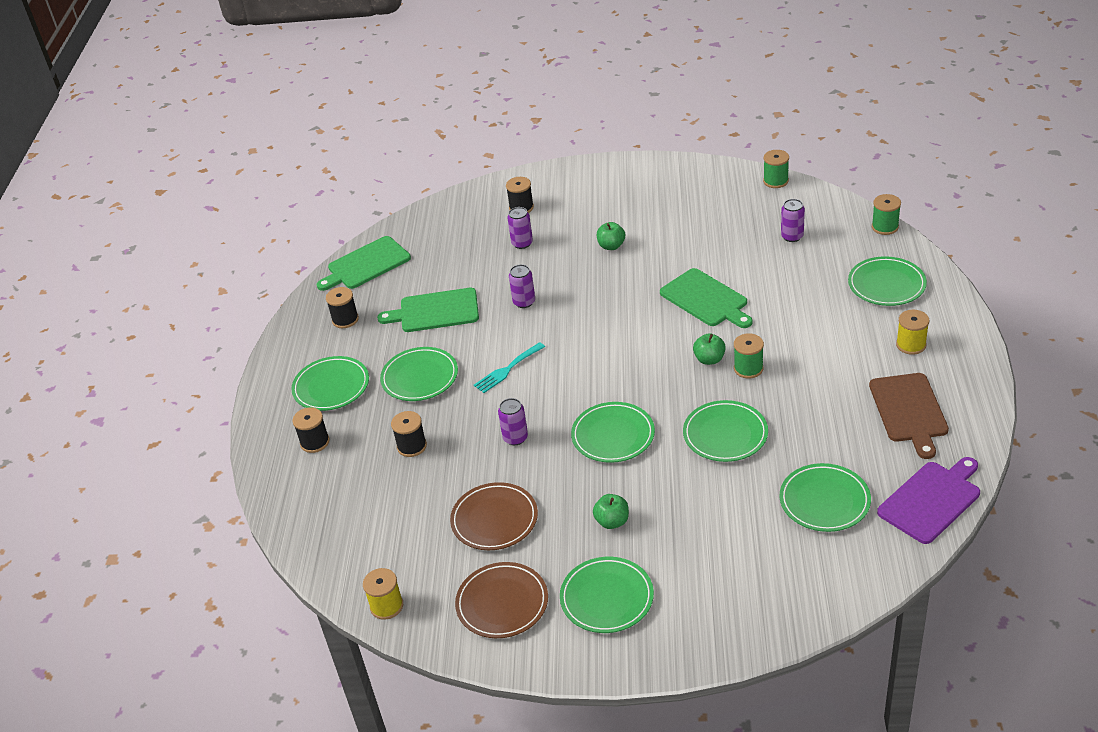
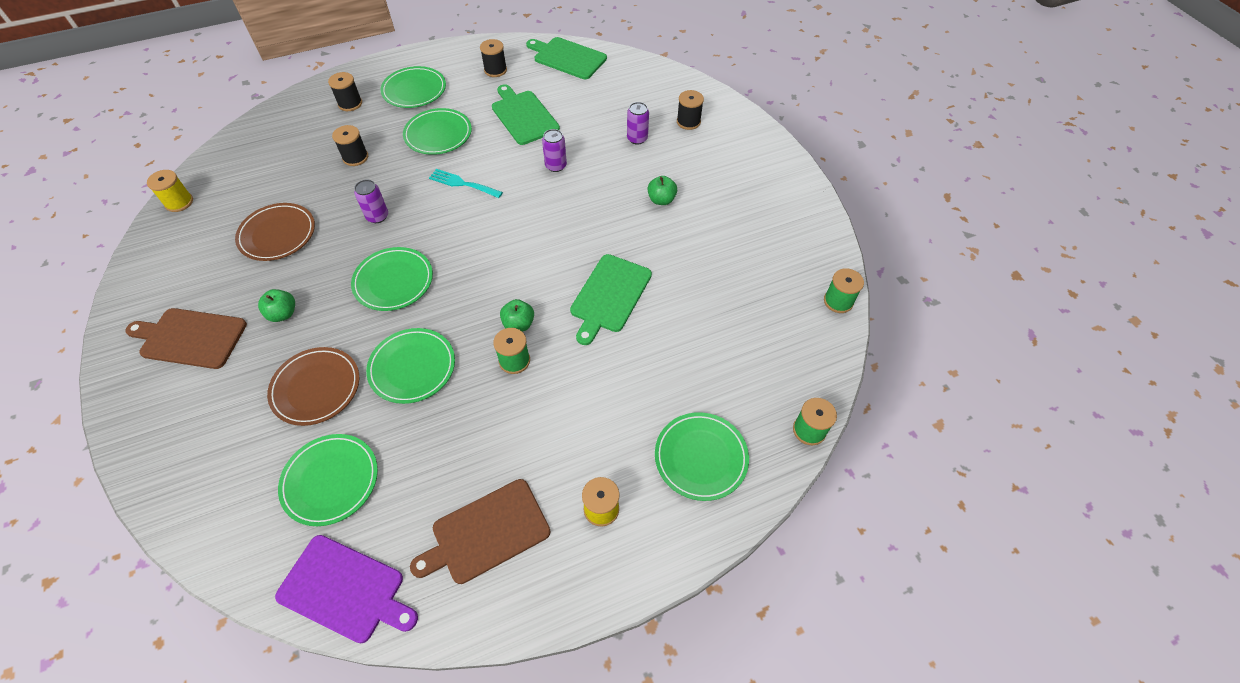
camera: 60 degrees right, 15 degrees up
brown plate [455,562,548,638] -> brown plate moved to [267,347,359,426]
green plate [560,557,654,633] -> brown cutting board [125,308,247,369]
purple can [781,199,805,242] -> none

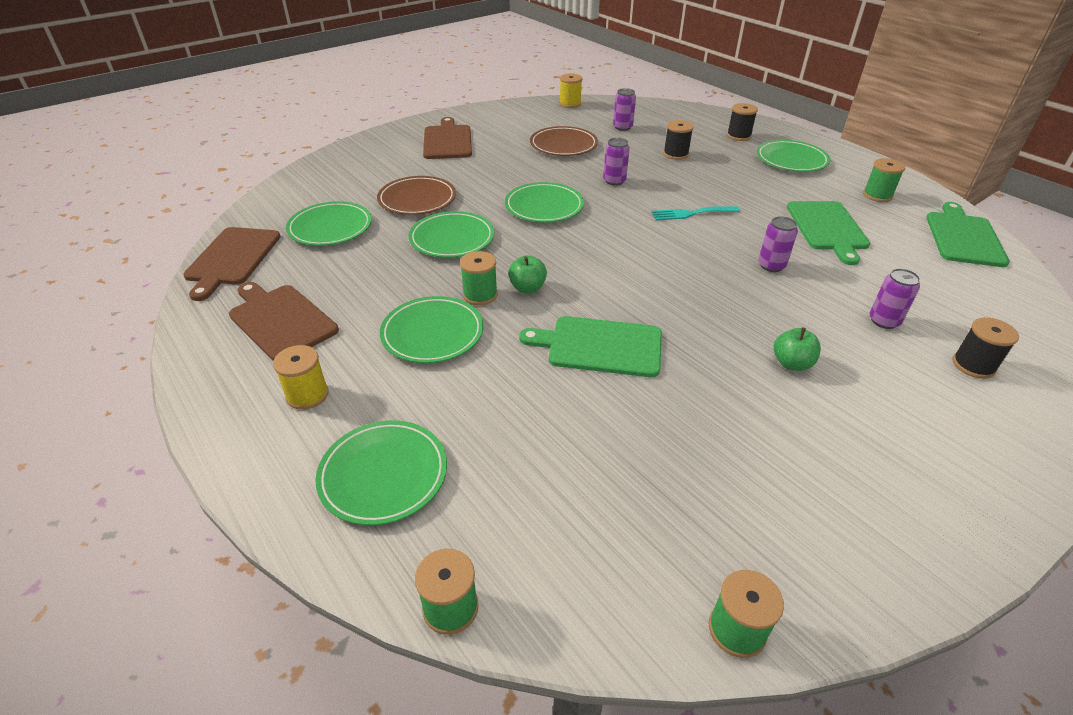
camera: 75 degrees right, 15 degrees down
green apple [258,289,295,322] -> none
purple cutting board [275,535,418,644] -> brown cutting board [183,227,281,301]
green plate [403,108,472,155] -> green plate moved to [380,296,483,363]
turquoise fork [429,169,503,198] -> turquoise fork turned 105 degrees counterclockwise [652,206,740,220]
black spool [480,39,507,77] -> green spool [863,158,905,202]
green cutting board [492,84,560,145] -> green cutting board turned 135 degrees clockwise [787,201,870,265]
none -> purple can [613,88,636,131]

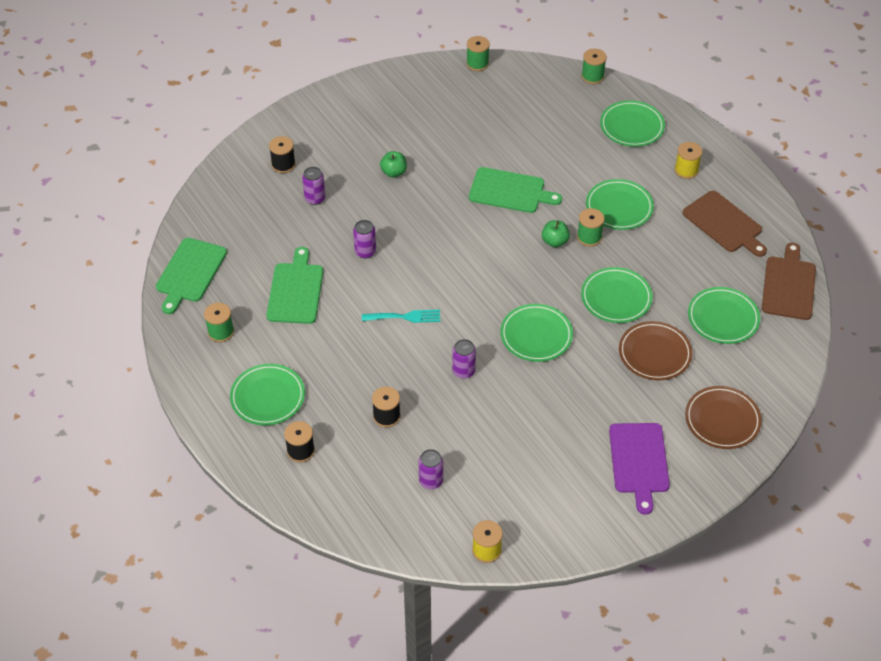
camera: 175 degrees left, 10 degrees up
brown cutting board [423,117,472,159] -> purple cutting board [609,423,670,515]
brown plate [530,126,598,156] -> brown plate moved to [685,386,762,449]

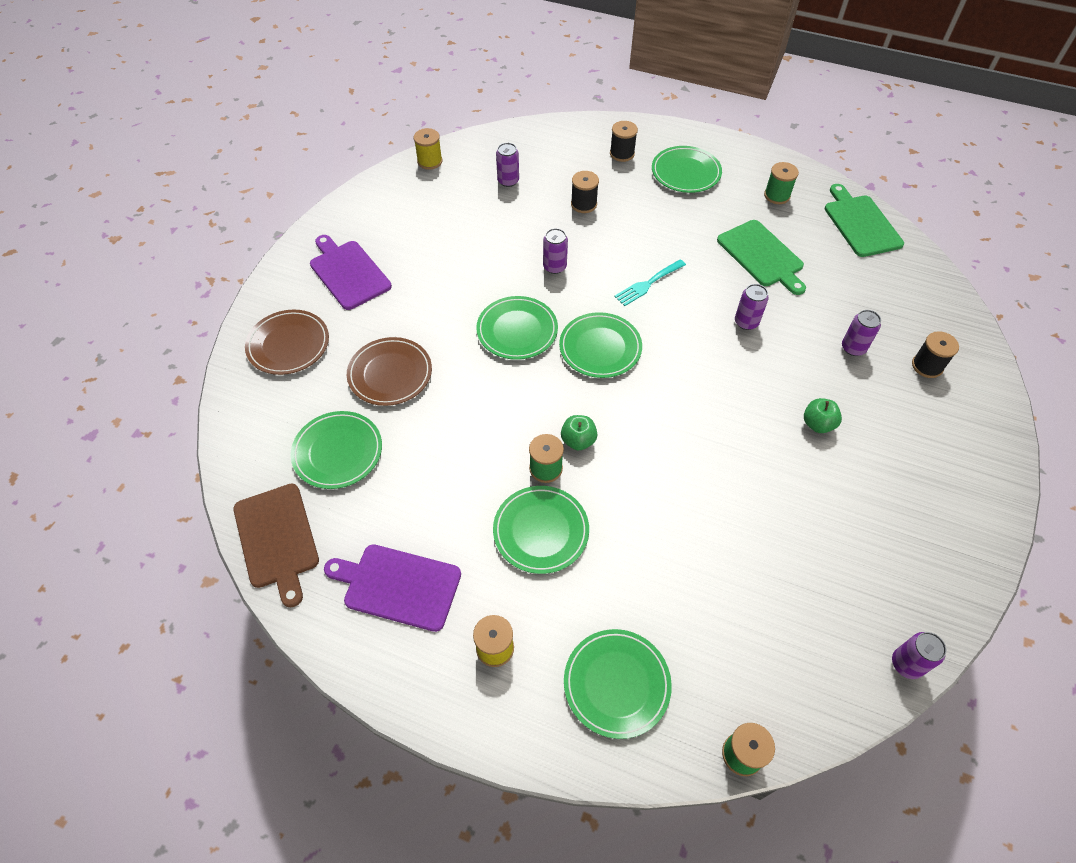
camera: 145 degrees right, 5 degrees up
green spool [466,36,490,71] -> purple can [892,632,946,679]
green cutting board [469,167,562,213] -> none
green plate [581,267,653,323] -> green plate moved to [559,312,642,378]
brown cutting board [683,191,767,257] -> purple cutting board [324,544,461,632]

